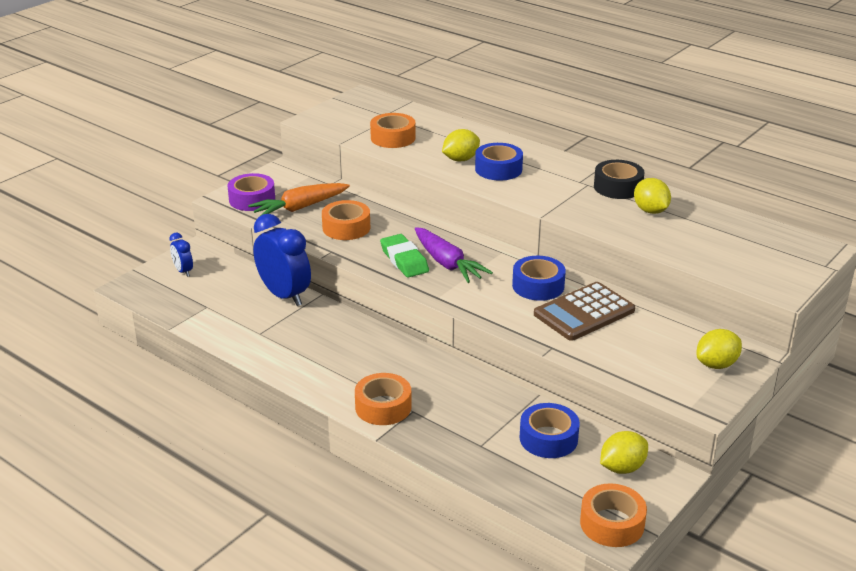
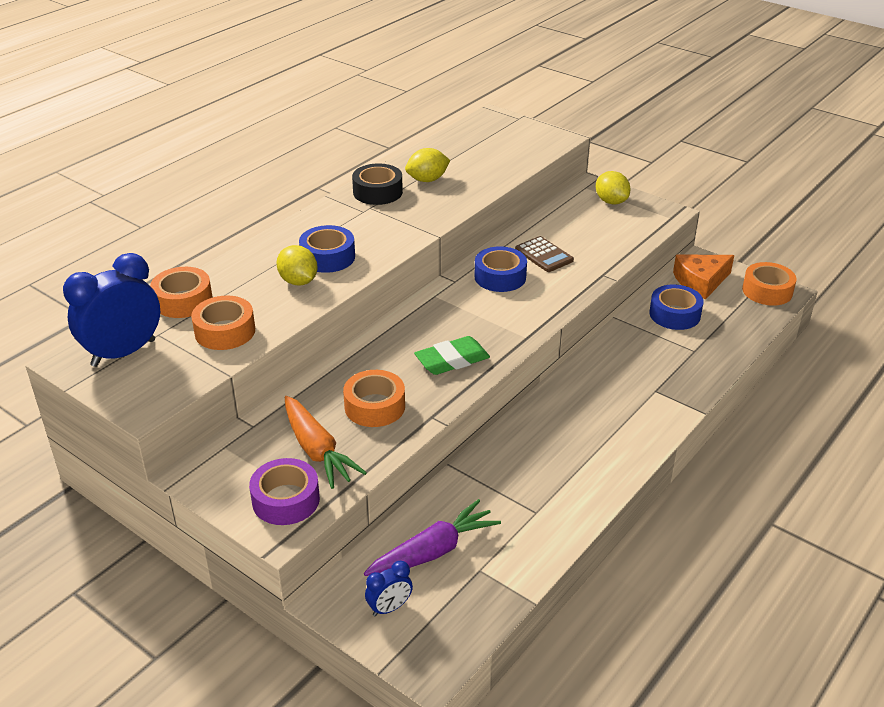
camera: 90 degrees left, 5 degrees up
blue clock [253,214,311,306] -> blue clock moved to [63,253,160,367]
orange tape [355,373,412,425] -> orange tape moved to [150,267,213,318]
purple carrot [415,227,493,283] -> purple carrot moved to [364,499,501,576]
brown calculator [534,282,635,341] -> brown calculator [515,236,574,272], size x0.64
yellow lemon [600,431,648,474] -> orange cheese [673,254,734,299]

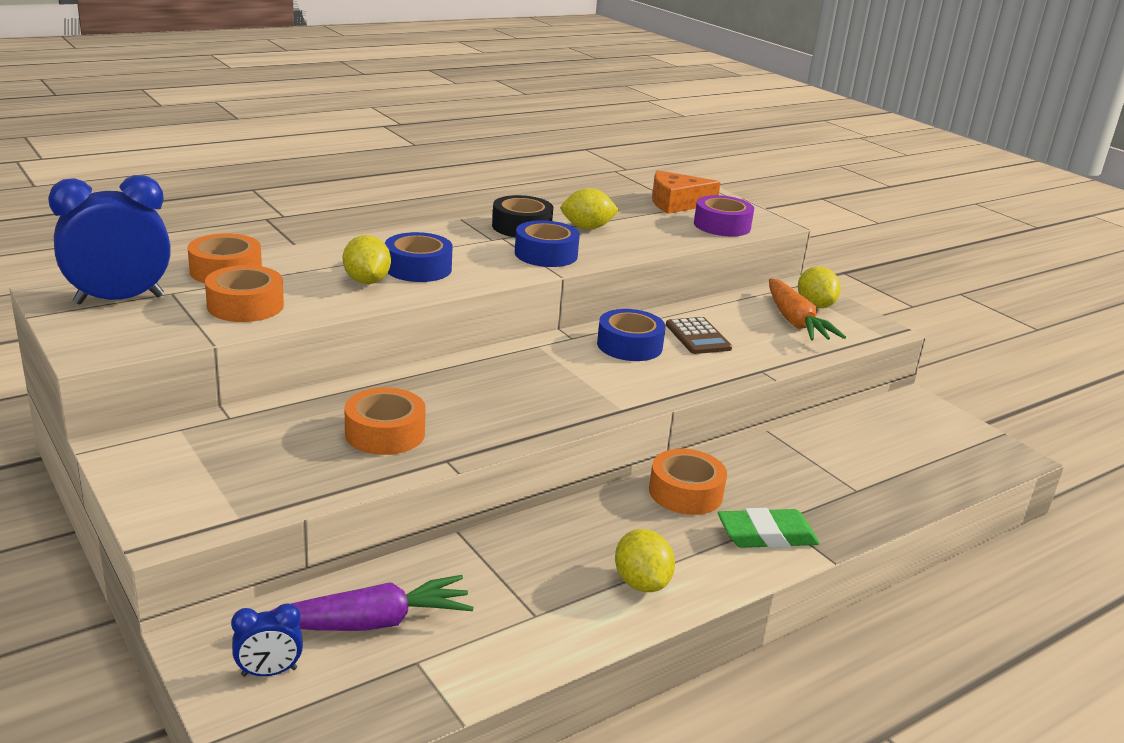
camera: 15 degrees right, 10 degrees down
purple tape [249,458,320,525] -> purple tape moved to [694,195,754,236]
orange carrot [285,396,367,489] -> orange carrot moved to [769,278,846,341]
green eraser [414,336,490,375] -> green eraser moved to [718,508,820,548]
blue tape [649,284,703,330] -> blue tape moved to [515,220,580,267]
orange cheese [673,254,734,299] -> orange cheese moved to [652,170,721,214]
orange tape [742,262,797,306] -> orange tape moved to [649,449,727,515]
none -> yellow lemon [615,529,675,592]

